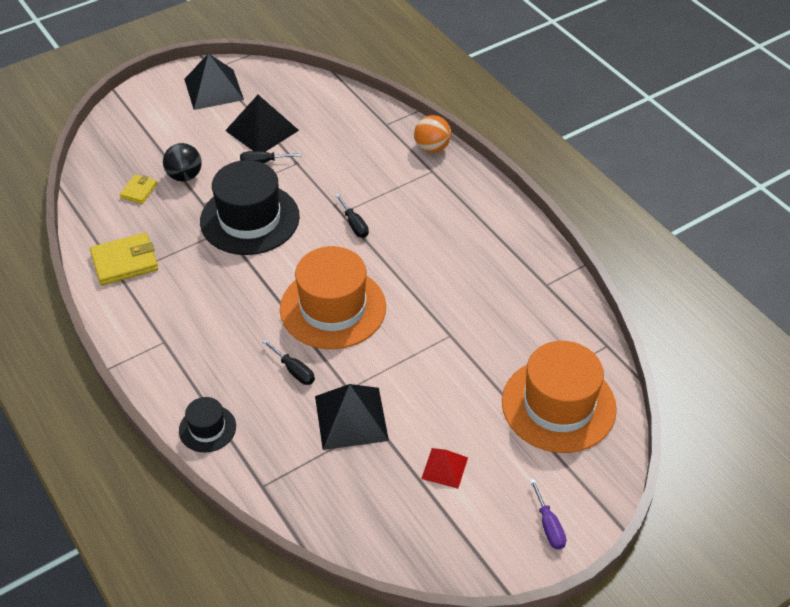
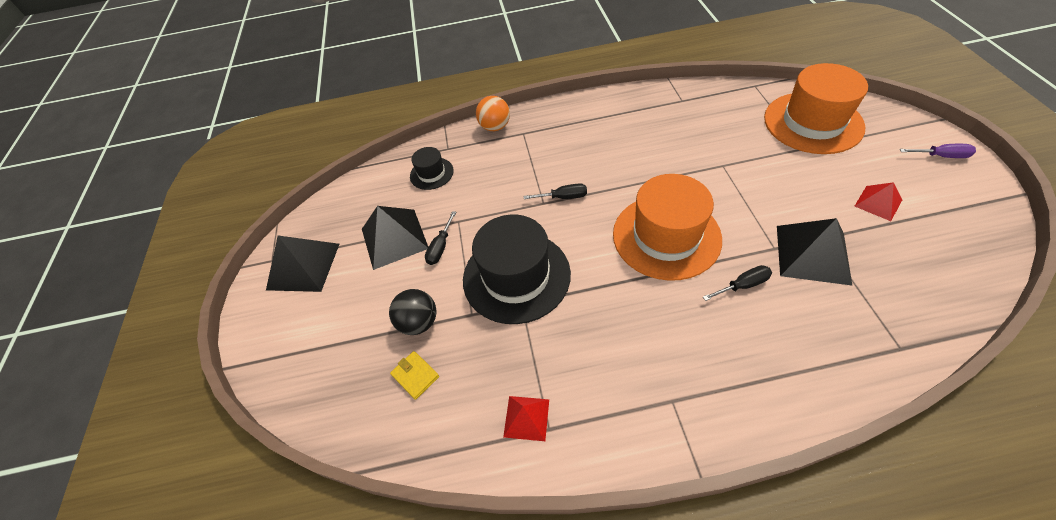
camera: 60 degrees left, 5 degrees up
yellow wallet [90,233,158,285] -> red pyramid [503,396,549,441]
black hat [179,397,236,453] -> black hat moved to [410,147,454,190]

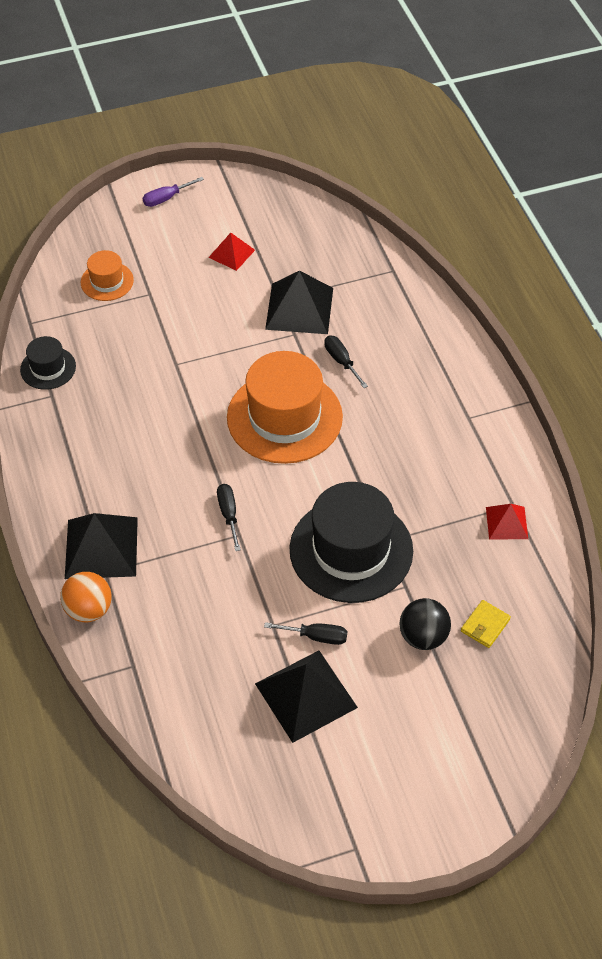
camera: 105 degrees left, 0 degrees up
black pyramid [266,236,339,292] -> black pyramid moved to [65,513,138,579]
black hat [410,147,454,190] -> black hat moved to [20,336,76,390]
orange hat [764,63,868,154] -> orange hat [81,250,134,301], size x0.49
purple screwdriver [900,144,976,158] -> purple screwdriver turned 120 degrees counterclockwise [143,177,204,207]

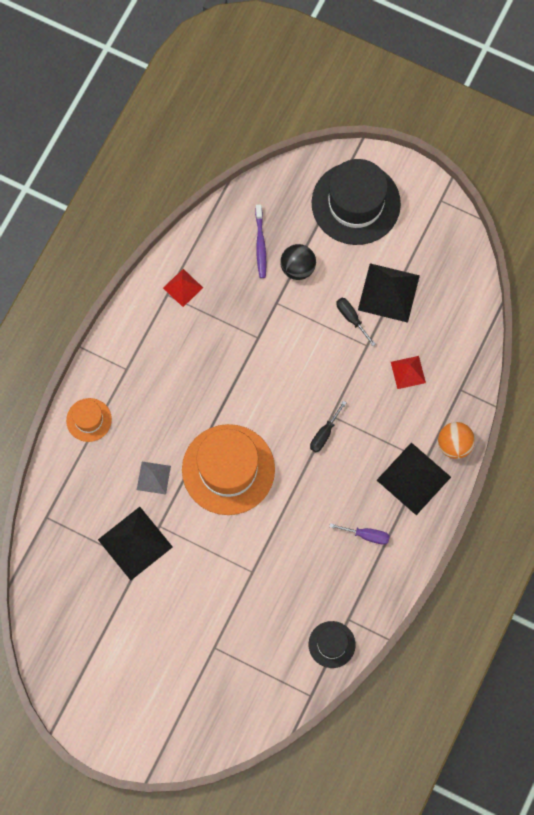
camera: 135 degrees left, 20 degrees up
orange hat [81,250,134,301] -> orange hat moved to [66,398,112,442]
purple screwdriver [143,177,204,207] -> purple screwdriver moved to [329,523,390,545]
red pyramid [208,233,255,271] -> red pyramid moved to [391,356,426,389]
black hat [289,482,413,603] -> black hat moved to [312,159,401,245]
black screwdriver [324,336,368,388] -> grey pyramid [137,462,171,494]
yellow wallet [461,600,511,648] -> purple toothbrush [255,205,266,278]

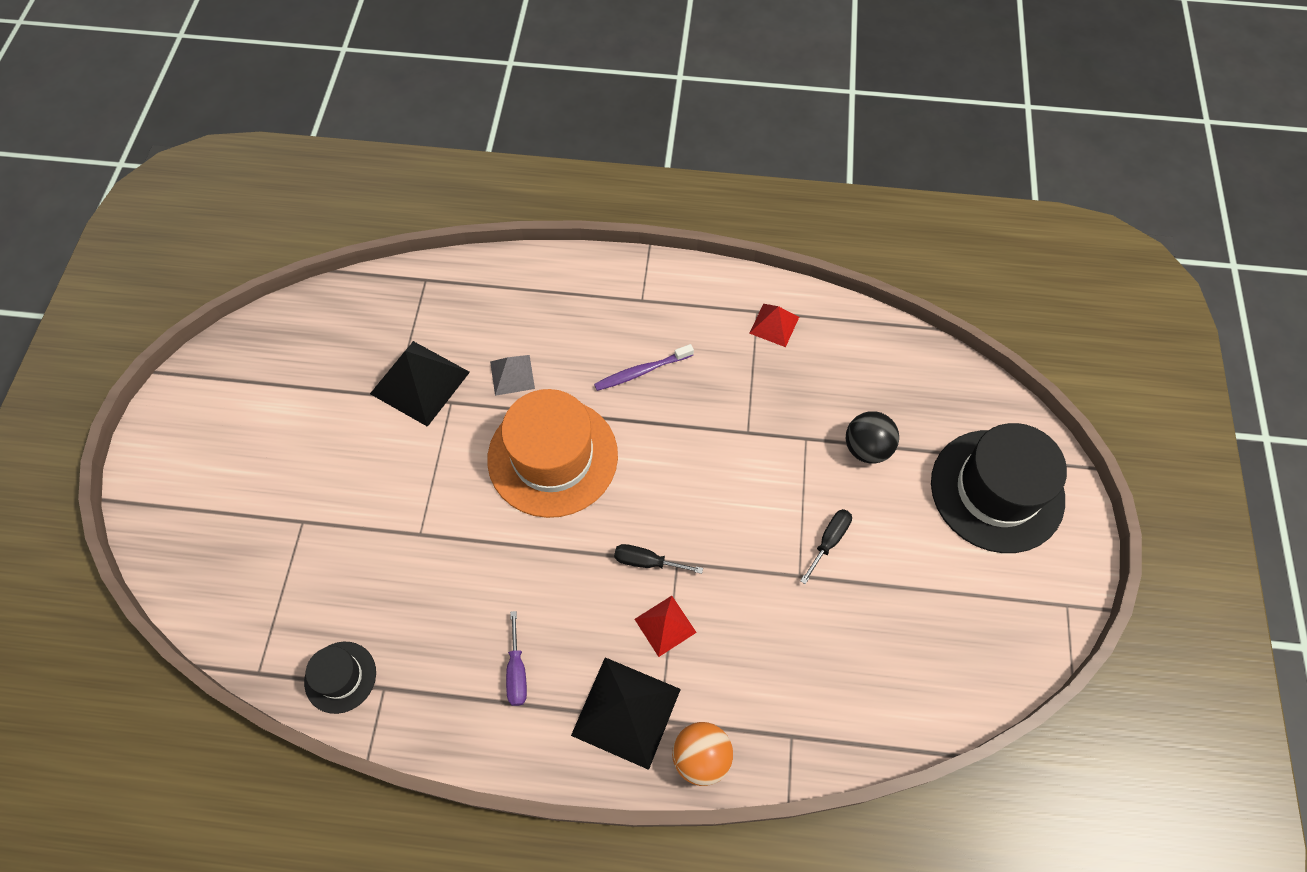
camera: 70 degrees right, 10 degrees down
orange hat [66,398,112,442] -> none
purple toothbrush [255,205,266,278] -> purple toothbrush moved to [594,344,694,391]
black pyramid [358,263,420,323] -> none
red pyramid [391,356,426,389] -> red pyramid moved to [634,596,697,657]

